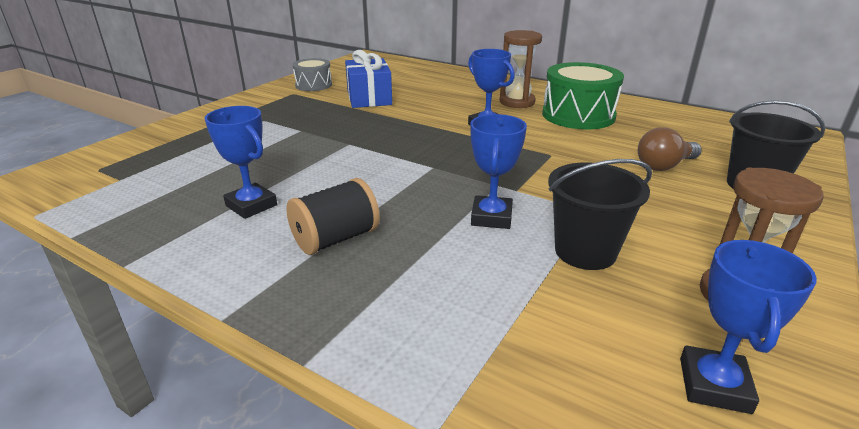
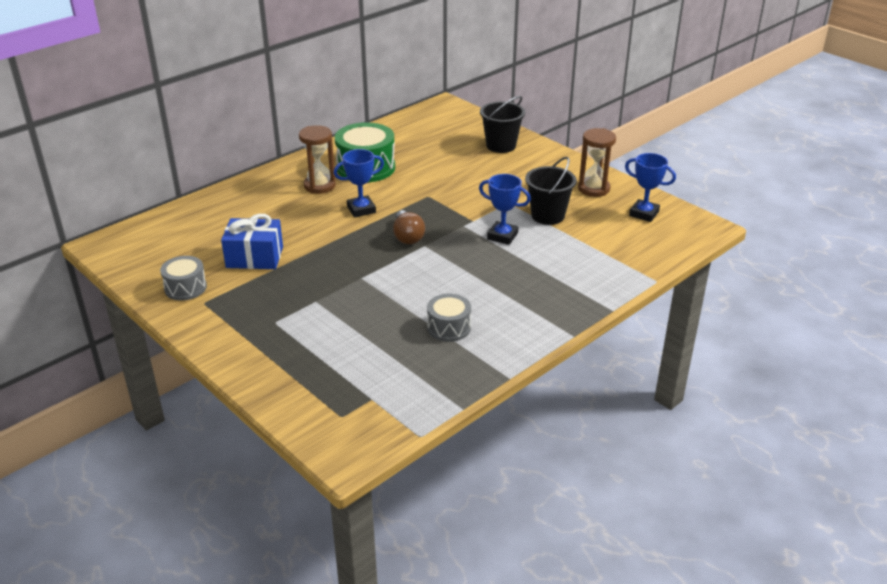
camera: 75 degrees left, 5 degrees up
blue trophy [205,106,277,219] -> grey drum [427,294,471,342]
black spool [286,178,380,255] -> none
brown light bulb [638,128,702,171] -> brown light bulb moved to [393,210,425,244]

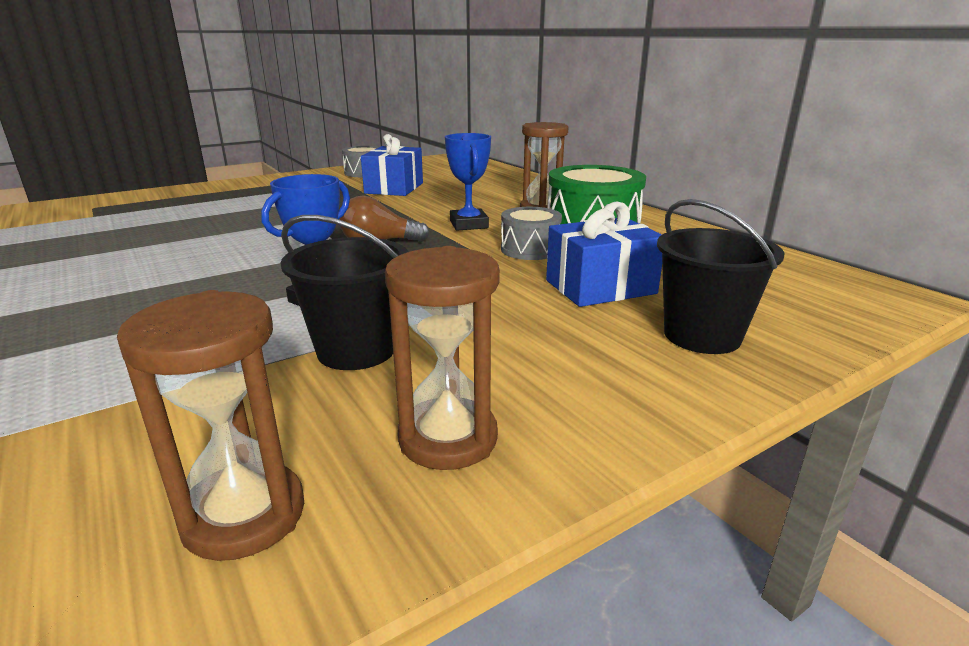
camera: 100 degrees right, 10 degrees down
grey drum [427,294,471,342] -> grey drum moved to [501,207,562,260]
blue trophy [625,153,676,222] -> brown hourglass [117,290,304,561]
none -> blue gift [546,202,662,307]

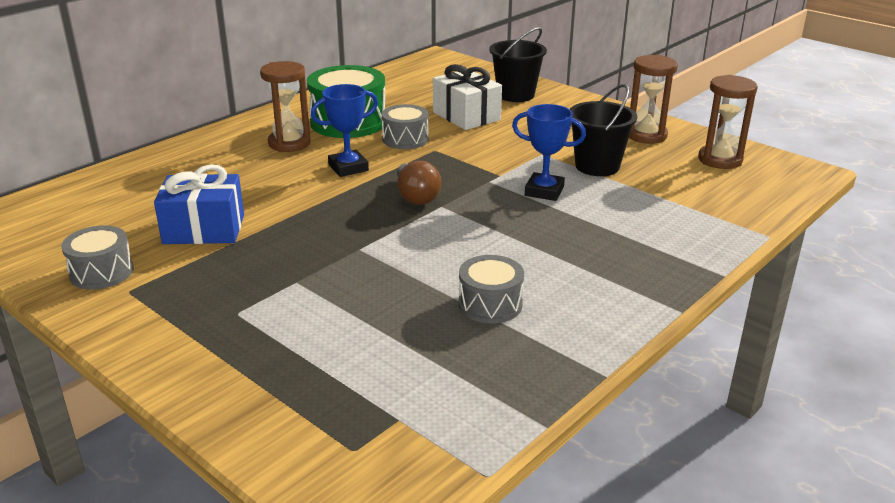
camera: 105 degrees left, 5 degrees up
blue gift [546,202,662,307] -> white gift [433,64,502,130]
none -> grey drum [459,255,524,324]

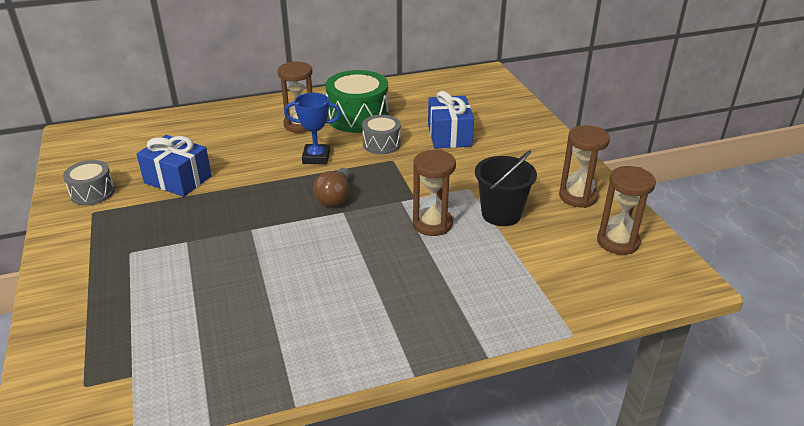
camera: 30 degrees right, 5 degrees up
white gift [433,64,502,130] -> blue gift [428,91,474,149]
grey drum [459,255,524,324] -> none
black bucket [489,27,547,102] -> none
blue trophy [512,104,586,201] -> brown hourglass [413,150,456,236]

